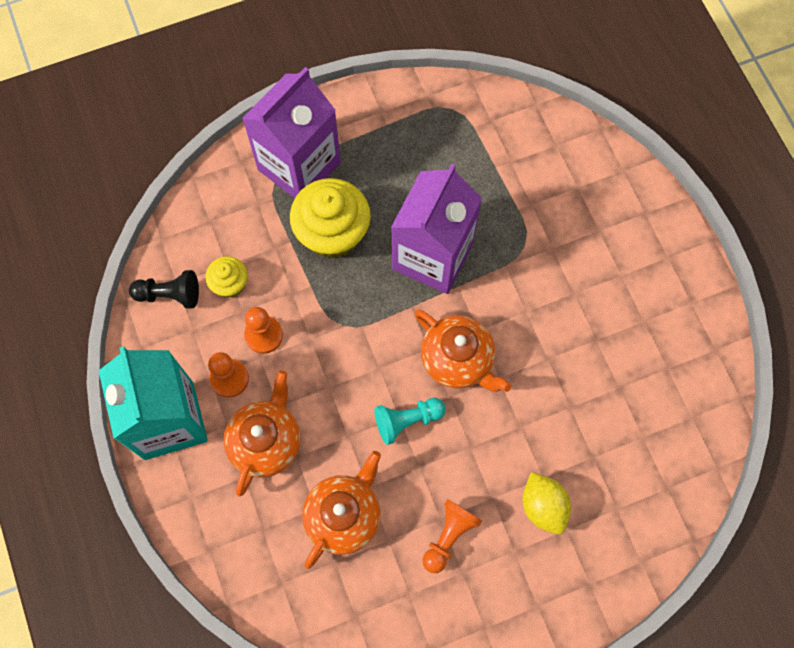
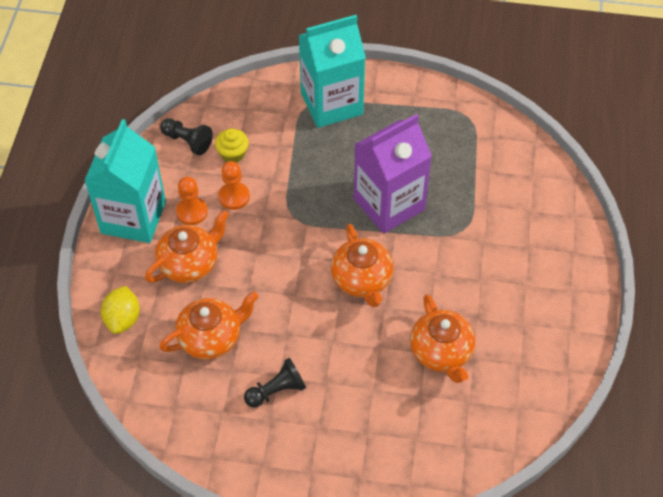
camera: 30 degrees right, 15 degrees down
purple carton [242,67,341,198] -> turquoise carton [299,15,366,128]
yellow cupcake [290,178,371,259] -> none
turquoise pawn [374,398,446,445] -> none
orange pawn [422,499,482,573] -> black pawn [244,358,306,408]
yellow lemon [523,472,571,534] -> yellow lemon moved to [101,286,140,334]
none -> orange teapot [410,294,475,383]

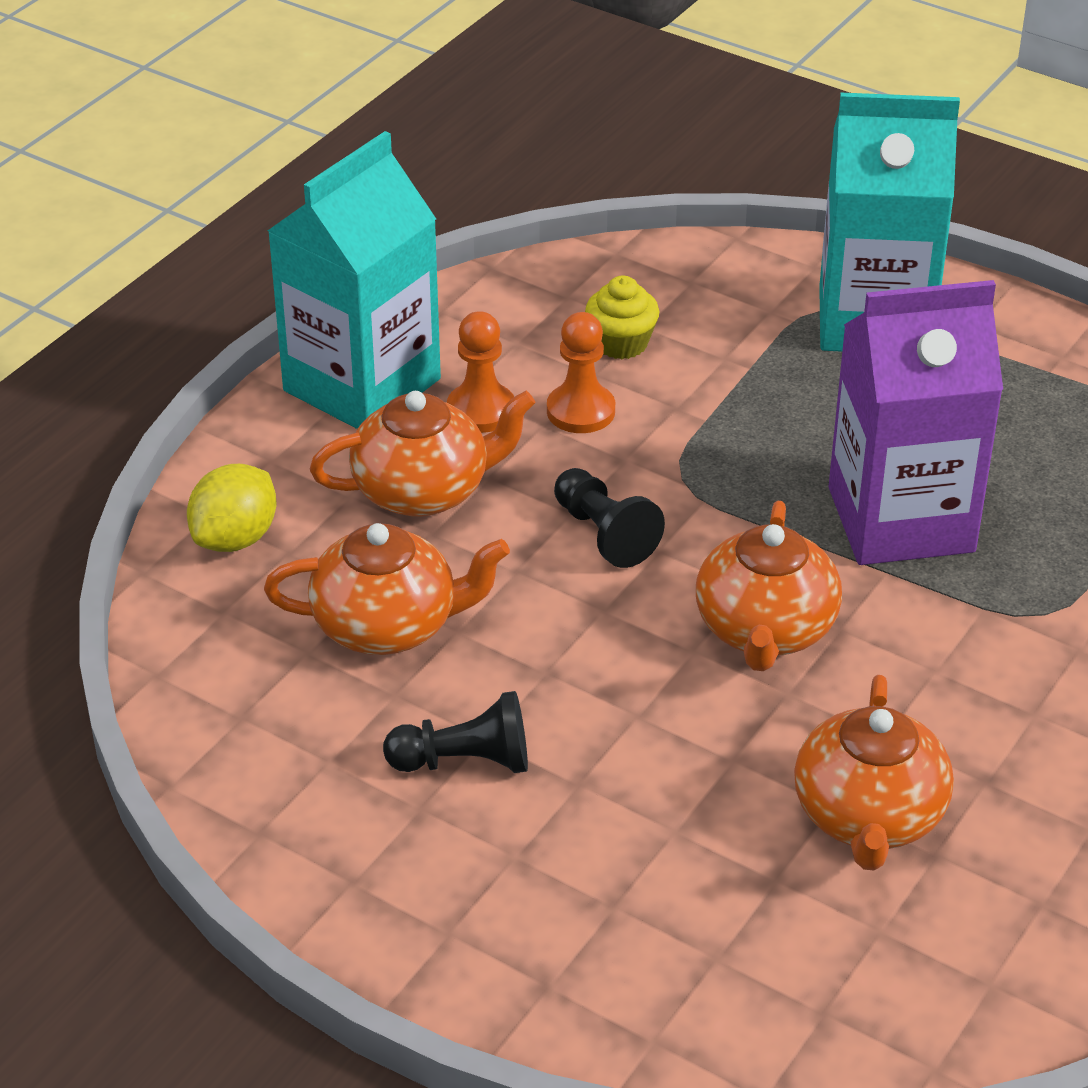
camera: 25 degrees right, 15 degrees down
black pawn [160,118,213,155] -> black pawn moved to [554,468,665,568]

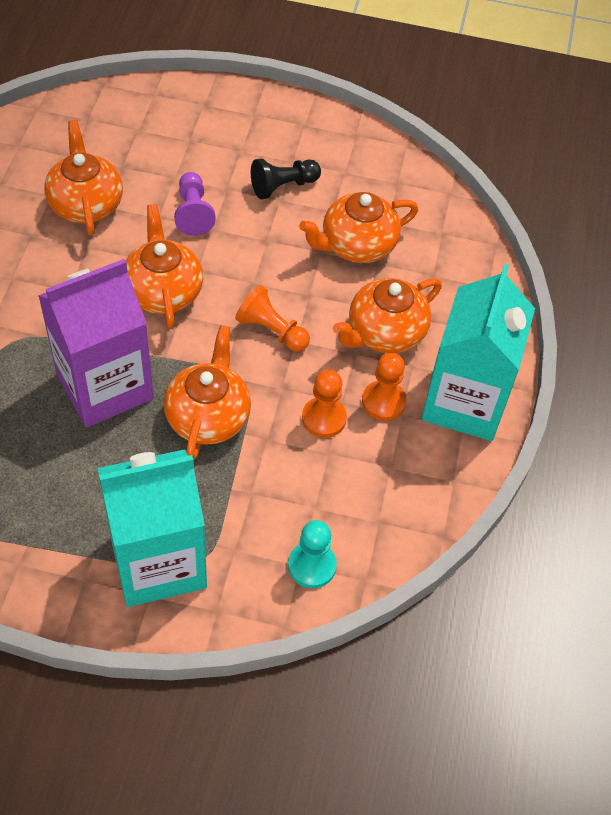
camera: 155 degrees right, 15 degrees up
yellow lemon [187,464,276,552] -> none
black pawn [554,468,665,568] -> orange pawn [236,285,310,351]
yellow cupcake [585,276,660,359] -> none
none -> orange teapot [164,325,251,461]
none -> purple pawn [174,172,216,236]
none -> turquoise pawn [288,520,337,588]

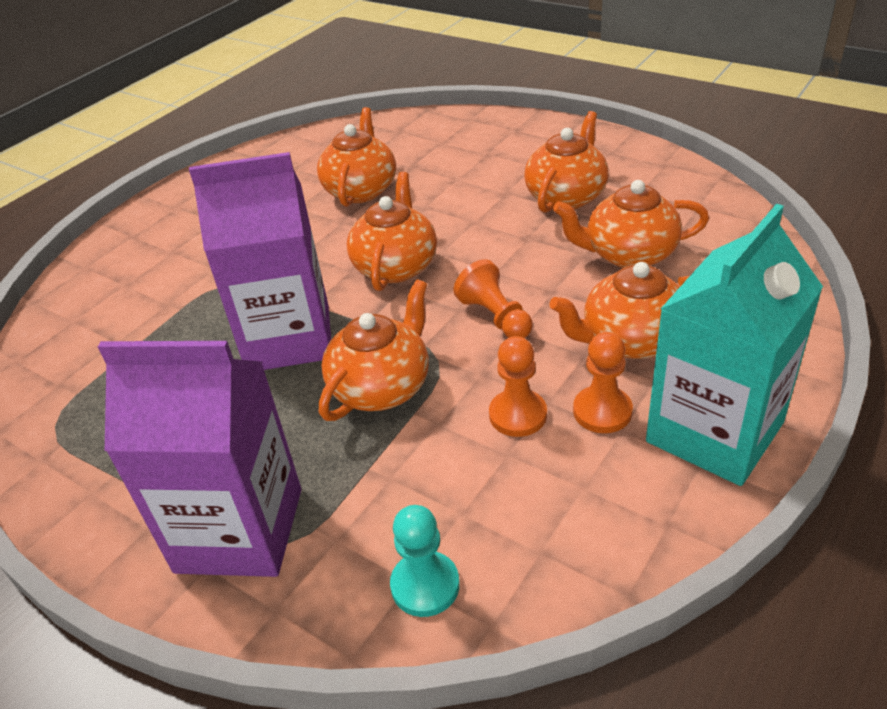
camera: 30 degrees right, 15 degrees down
turquoise carton [97,449,207,607] -> purple carton [98,341,301,577]
purple pawn [174,172,216,236] -> none
black pawn [251,159,321,199] -> orange teapot [524,111,609,213]

